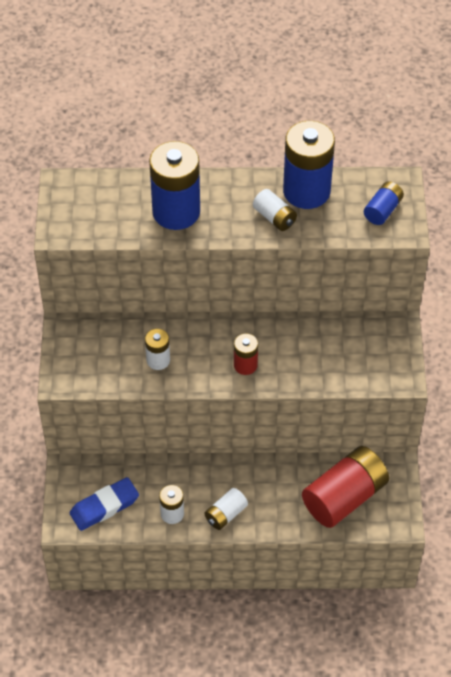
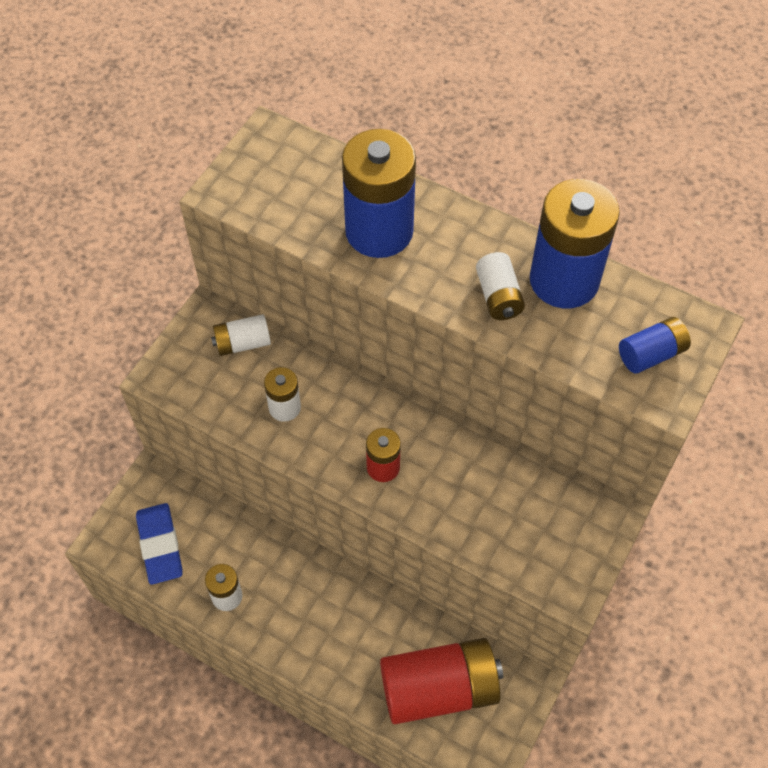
camera: 30 degrees right, 5 degrees up
blue eraser [70,477,139,531] -> blue eraser turned 75 degrees clockwise [136,503,183,585]
white battery [204,488,248,530] -> white battery moved to [211,314,271,356]

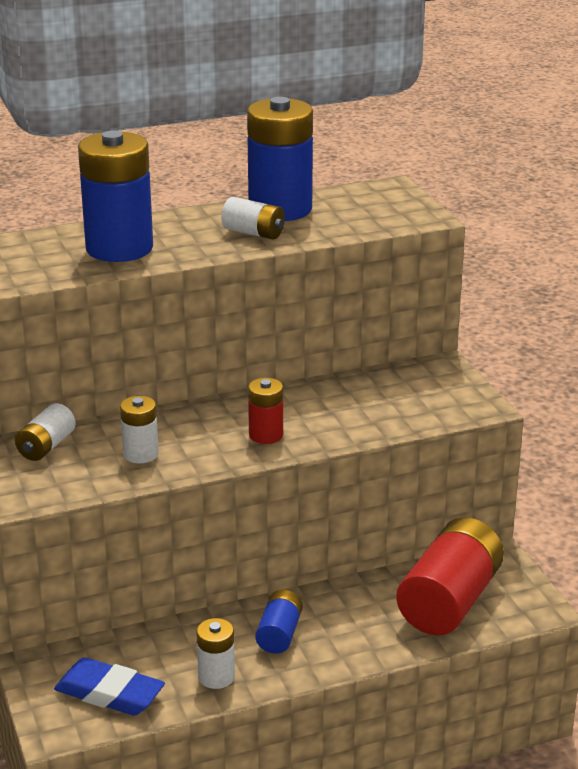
camera: 50 degrees left, 30 degrees down
blue battery [619,317,691,374] -> blue battery moved to [255,590,303,653]

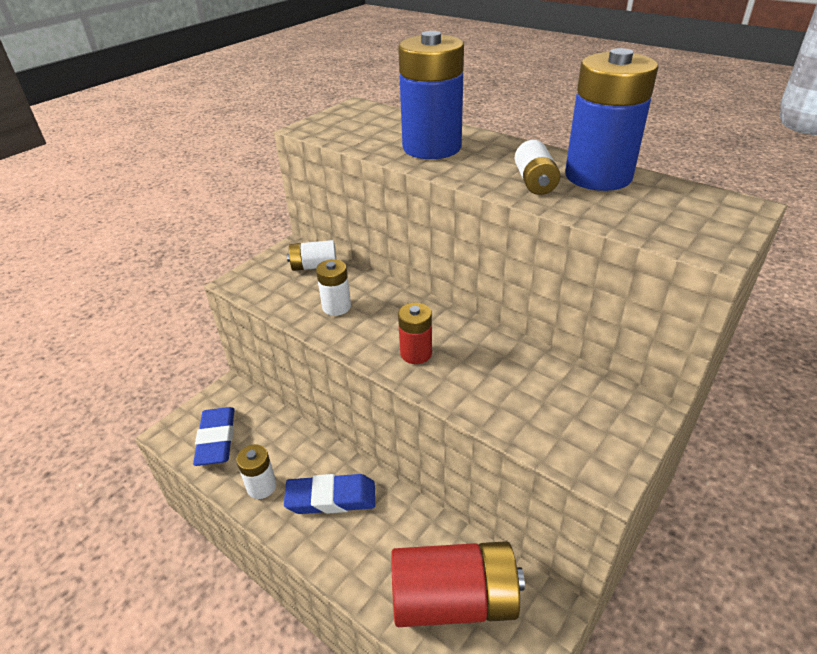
camera: 60 degrees right, 10 degrees up
blue battery [255,590,303,653] -> blue eraser [284,474,375,514]

